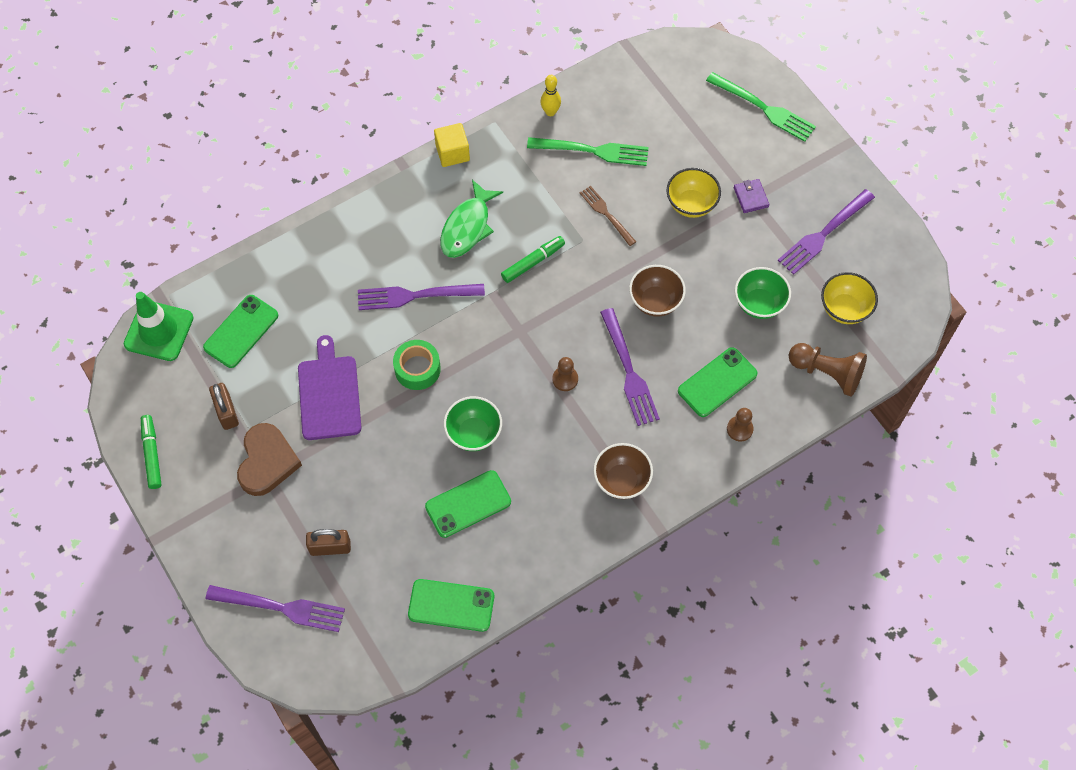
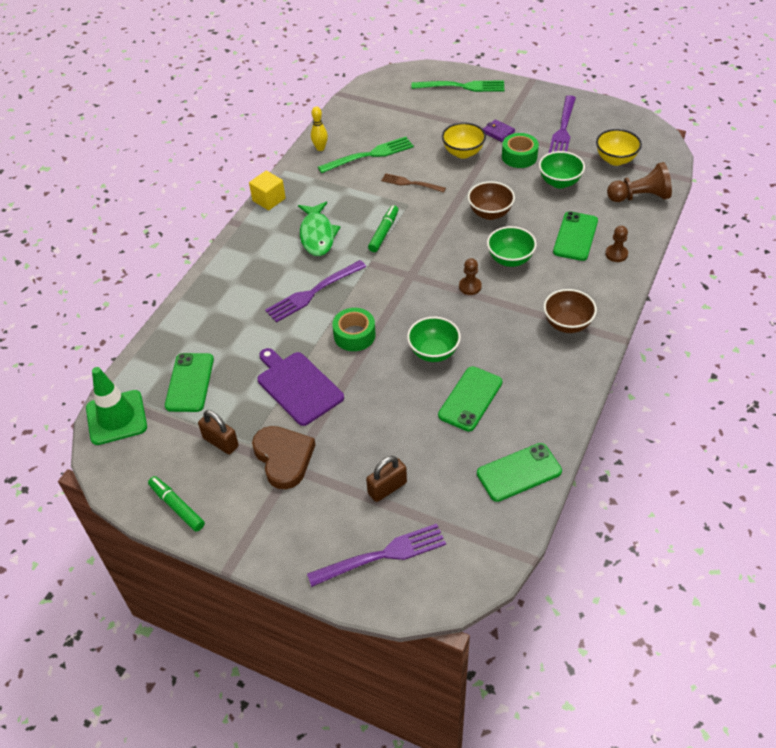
camera: 30 degrees left, 15 degrees down
purple fork [600,308,660,426] -> green bowl [487,226,537,267]
none -> green tape [502,133,539,168]

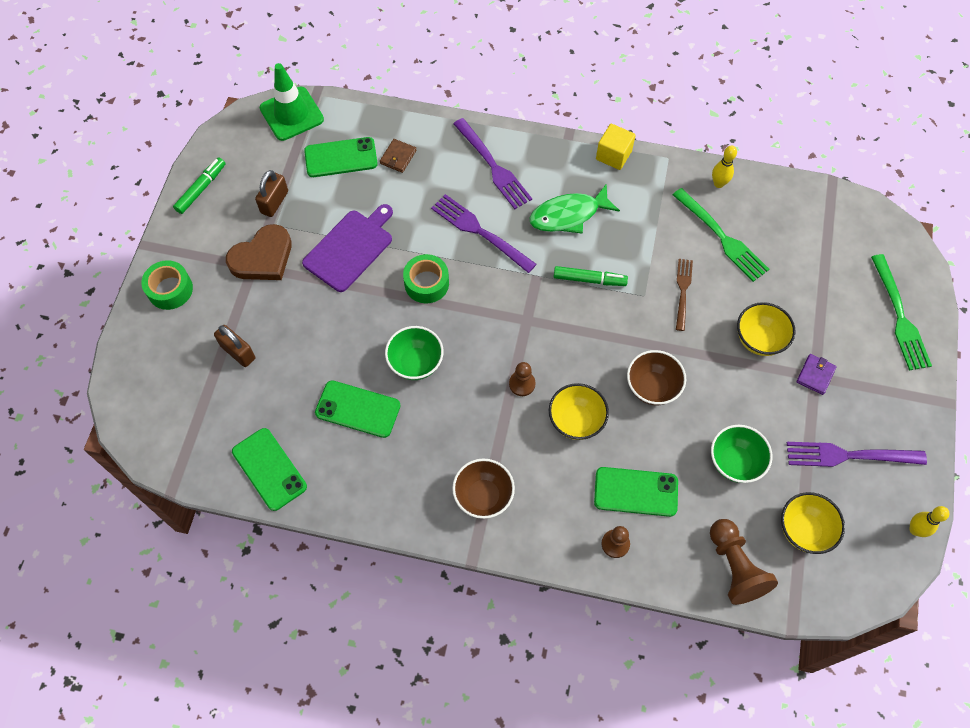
camera: 75 degrees right, 15 degrees up
purple fork [307,524,446,587] -> purple fork moved to [453,118,532,209]
green bowl [487,226,537,267] -> yellow bowl [549,383,609,440]
green tape [502,133,539,168] -> green tape moved to [141,260,193,310]
none -> brown wallet [380,139,416,173]
none -> yellow bowling pin [909,506,950,537]

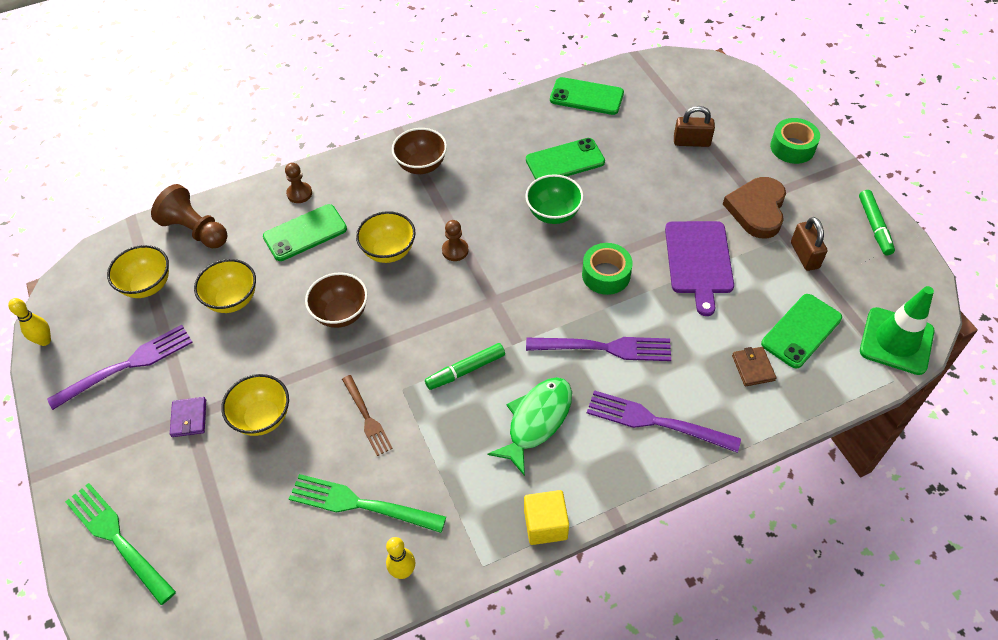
camera: 145 degrees right, 10 degrees down
green bowl [711,425,772,483] -> yellow bowl [194,259,256,313]

